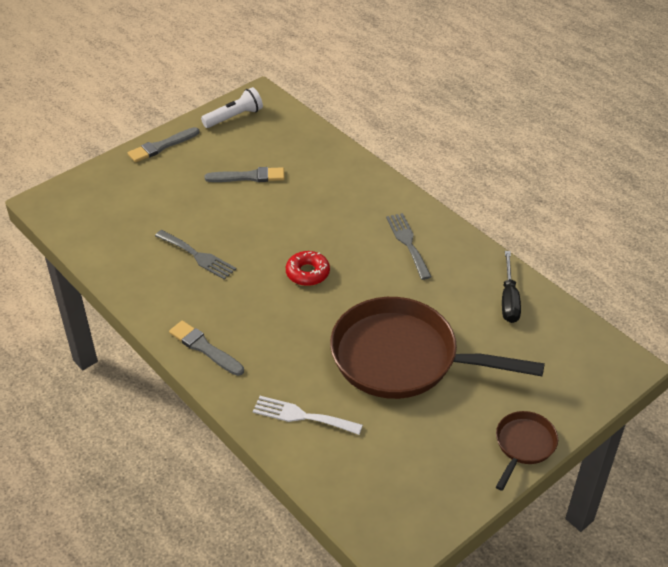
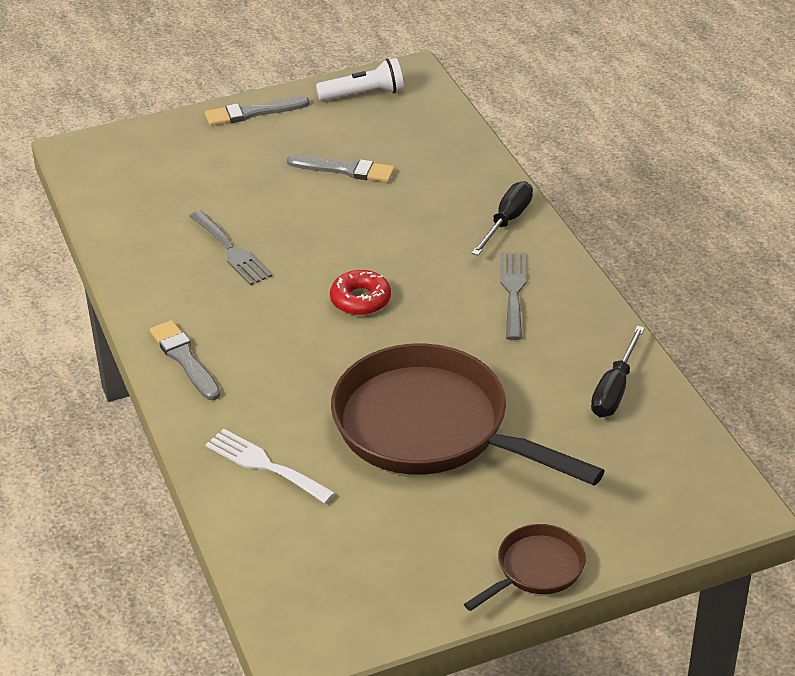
camera: 20 degrees right, 5 degrees down
none -> black screwdriver [472,181,533,255]

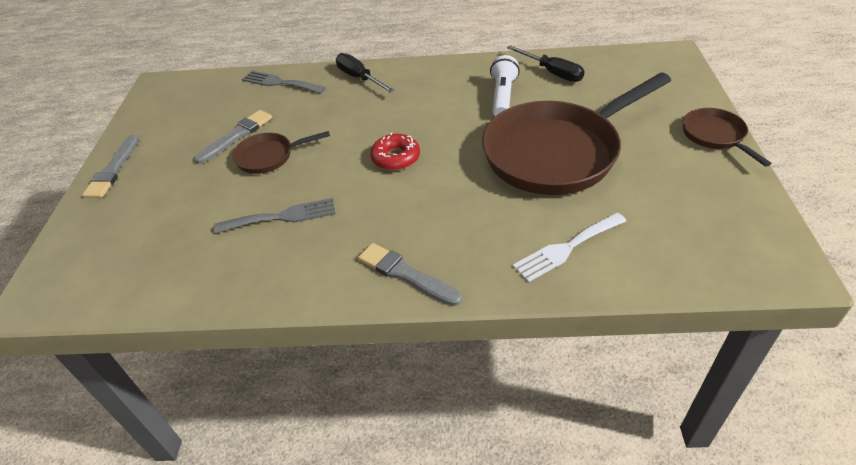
camera: 65 degrees left, 5 degrees up
grey brush [150,320,221,400] -> grey brush turned 45 degrees clockwise [358,243,462,306]
white flashlight [316,58,404,101] -> white flashlight moved to [490,55,520,116]
grey fork [500,252,526,340] -> grey fork moved to [242,71,326,94]
none -> brown pan [232,131,330,174]

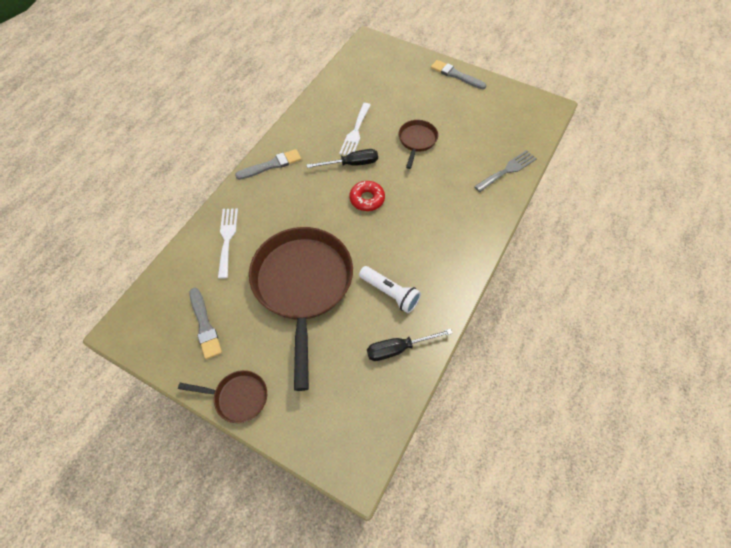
camera: 115 degrees right, 15 degrees up
grey brush [194,110,272,164] -> grey brush moved to [190,288,222,359]
grey fork [214,198,335,233] -> white fork [339,103,371,155]
black screwdriver [336,53,395,93] -> black screwdriver moved to [307,149,378,168]

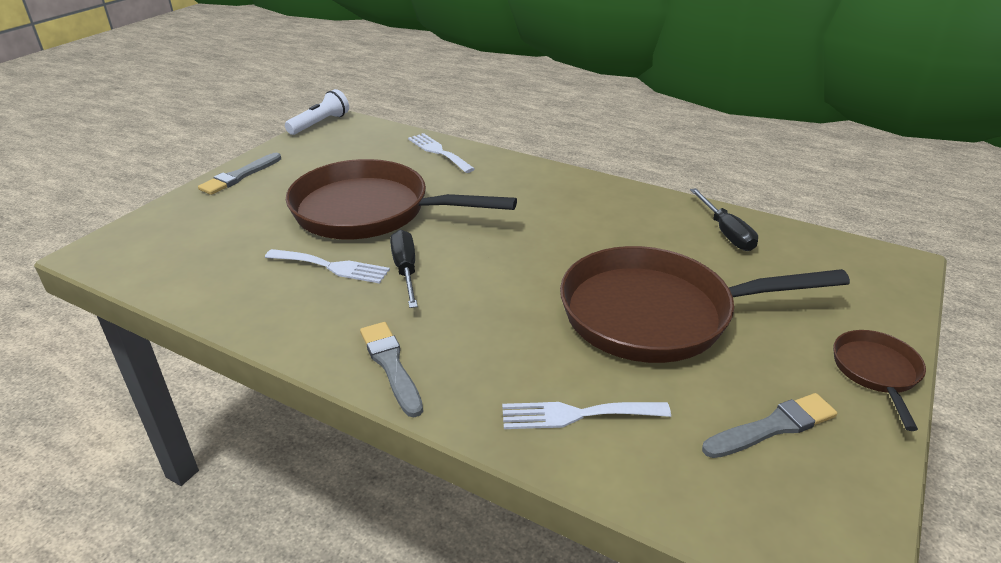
camera: 90 degrees left, 25 degrees down
red donut [349,181,385,211] -> none
white flashlight [359,266,421,313] -> white flashlight moved to [285,89,349,135]
brown pan [398,120,438,169] -> brown pan [286,159,517,239], size x2.18
grey fork [474,150,537,192] -> white fork [408,133,475,173]

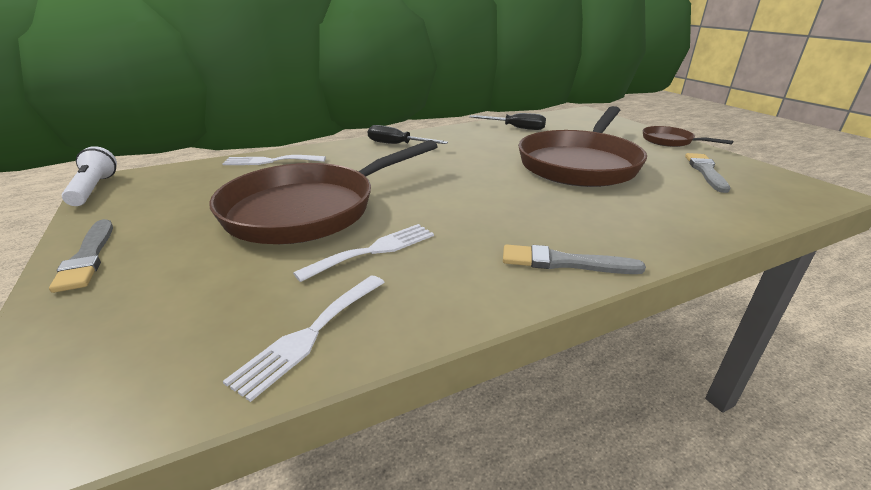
camera: 55 degrees left, 5 degrees down
black screwdriver [390,230,418,308] -> black screwdriver moved to [368,125,448,144]
white fork [502,402,671,429] -> white fork moved to [223,275,385,402]

